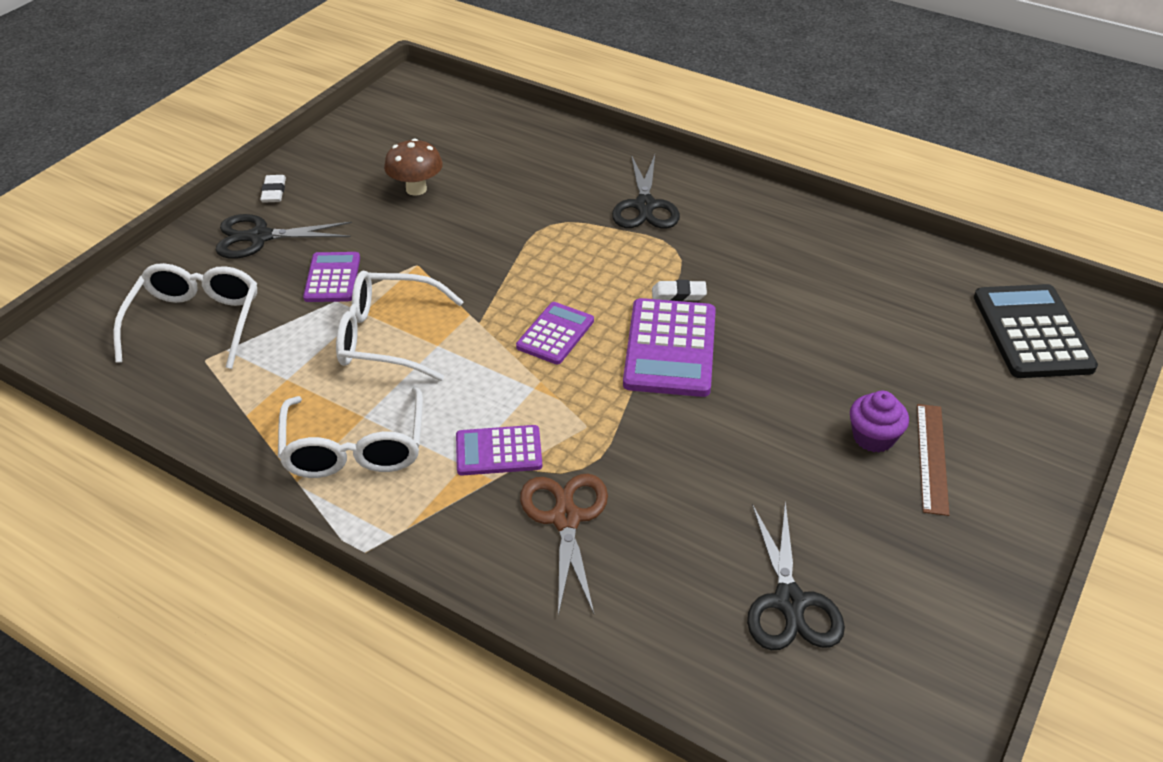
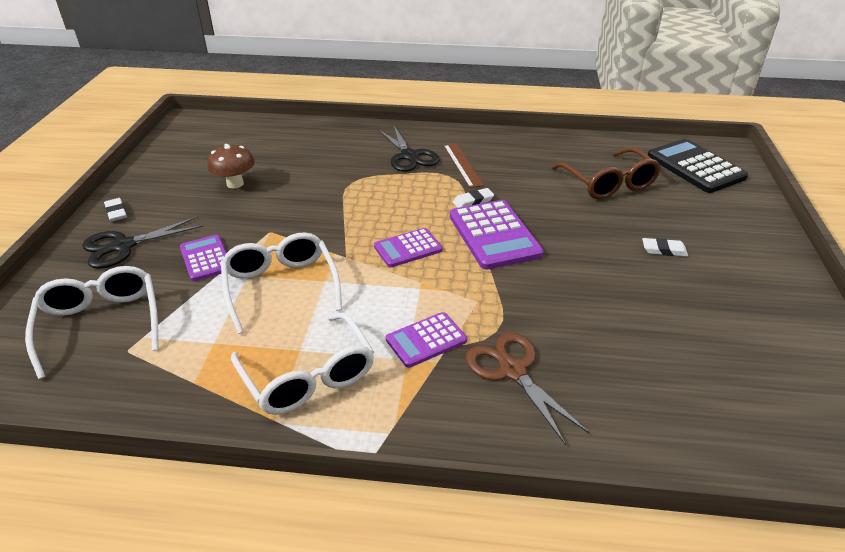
camera: 25 degrees left, 5 degrees down
white glasses [336,271,464,381] -> white glasses turned 90 degrees clockwise [221,233,342,334]
purple calculator [516,302,594,364] -> purple calculator turned 120 degrees counterclockwise [374,228,443,267]
black scissors [747,501,845,650] -> none
purple cupcake [850,391,909,453] -> white eraser [642,238,688,257]
brown ruler [917,404,949,516] -> brown ruler moved to [444,143,484,188]
none -> brown glasses [551,147,661,199]

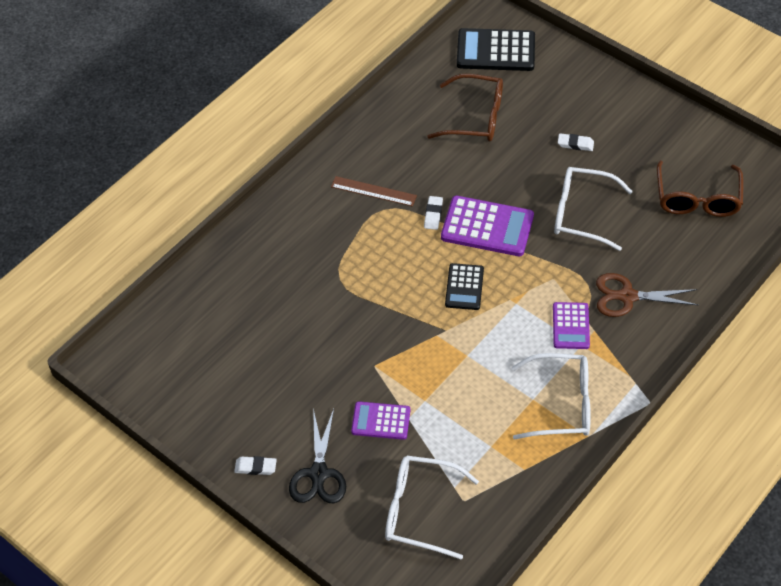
camera: 55 degrees left, 15 degrees up
brown mushroom [207,144,255,189] -> none
white glasses [221,233,342,334] -> white glasses moved to [554,167,633,251]
purple calculator [374,228,443,267] -> black calculator [445,263,484,310]
black scissors [378,126,439,172] -> none
white eraser [642,238,688,257] -> white eraser turned 60 degrees clockwise [558,133,594,151]
none -> brown glasses [657,161,743,217]

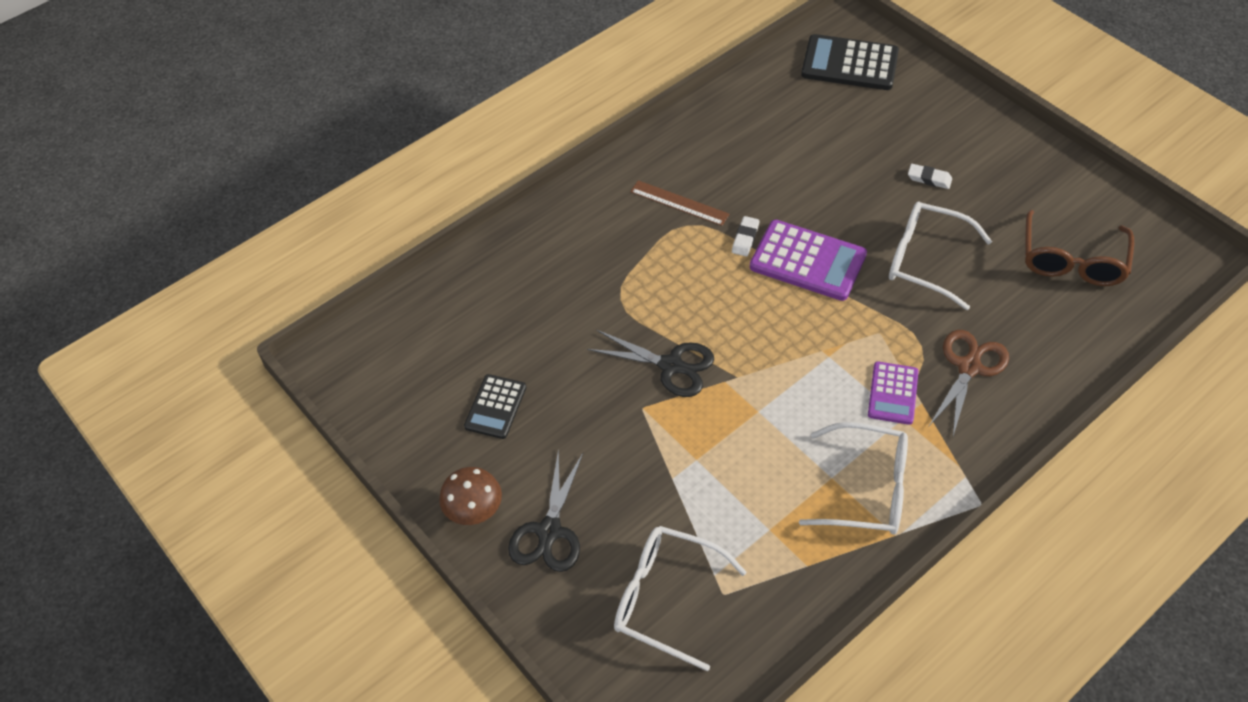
camera: 10 degrees right, 0 degrees up
white eraser [234,456,277,475] -> brown mushroom [439,467,502,525]
purple calculator [351,401,410,440] -> none
brown glasses [427,74,503,142] -> none
black calculator [445,263,484,310] -> black calculator moved to [464,374,526,439]
brown scissors [596,273,698,317] -> brown scissors turned 105 degrees clockwise [929,330,1009,436]
none -> black scissors [587,330,714,397]

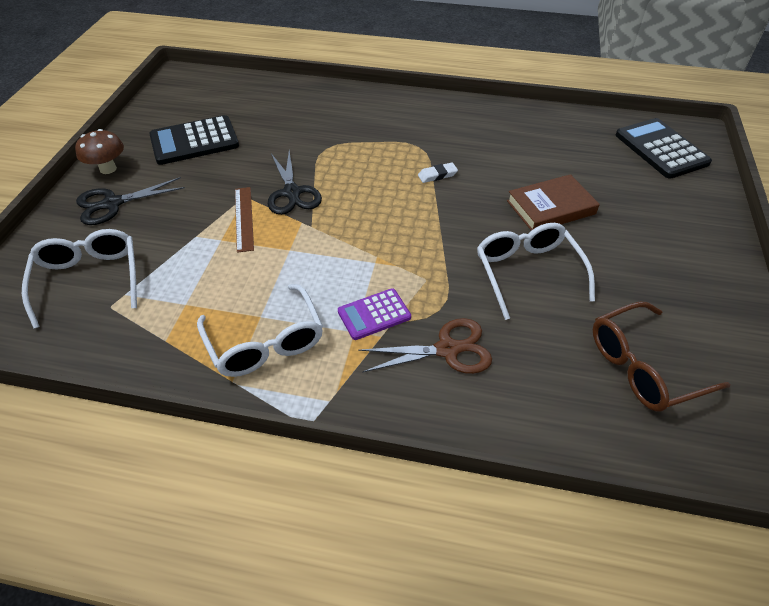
camera: 50 degrees right, 5 degrees down
black calculator [464,374,526,439] -> black calculator [149,115,239,165], size x1.66
brown ruler [630,180,730,226] -> brown ruler moved to [235,187,254,253]
purple calculator [750,220,867,301] -> none
white eraser [908,164,952,189] -> none
none -> brown book [507,174,600,231]

